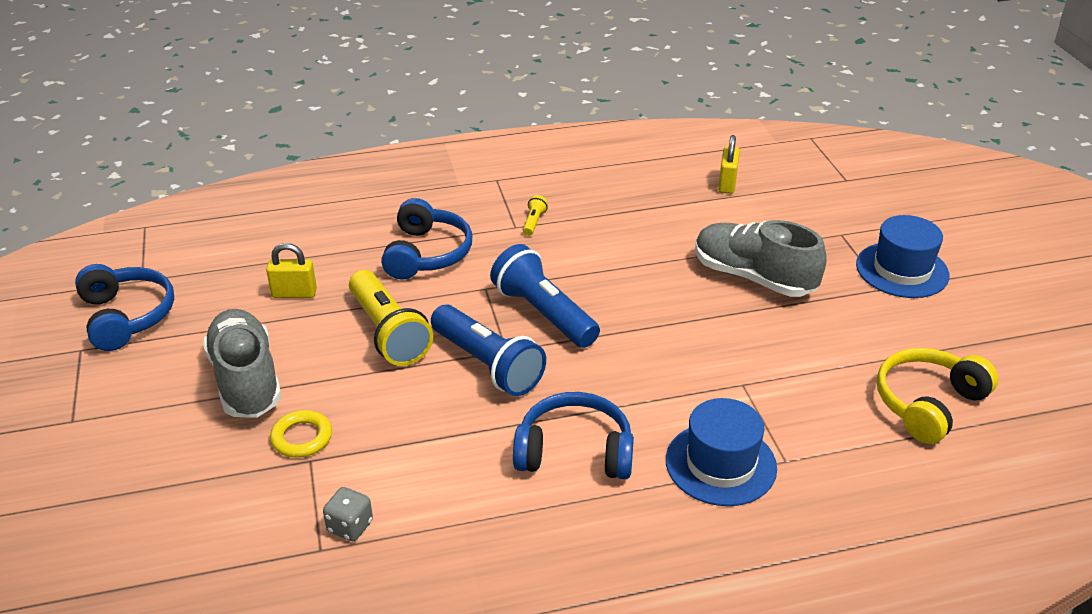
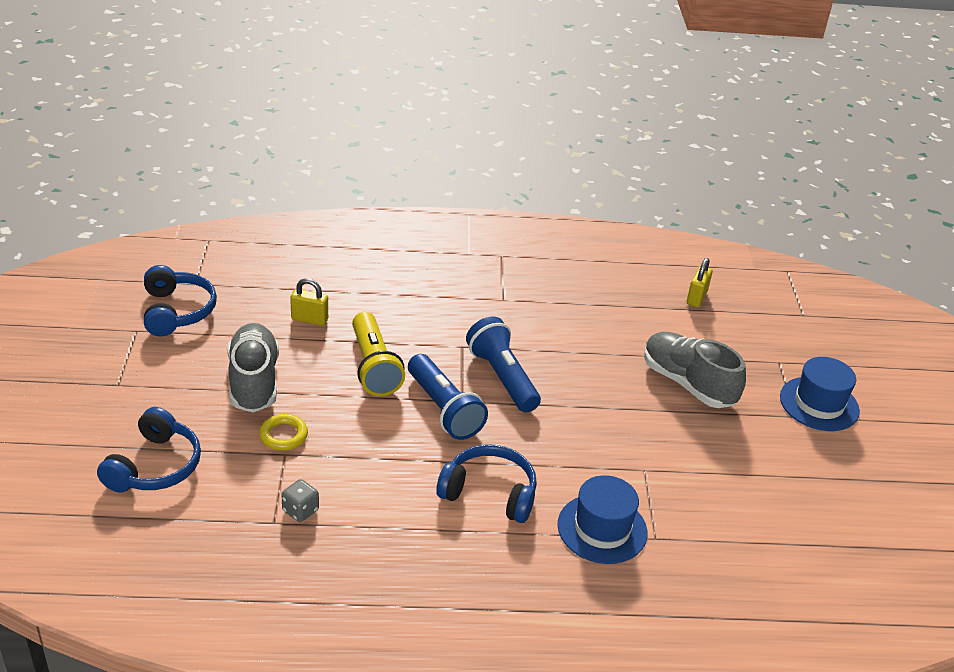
camera: 10 degrees right, 0 degrees up
blue headphones [381,198,472,280] -> blue headphones moved to [97,407,201,493]
yellow flashlight [523,195,548,236] -> none
yellow headphones [877,348,998,444] -> none

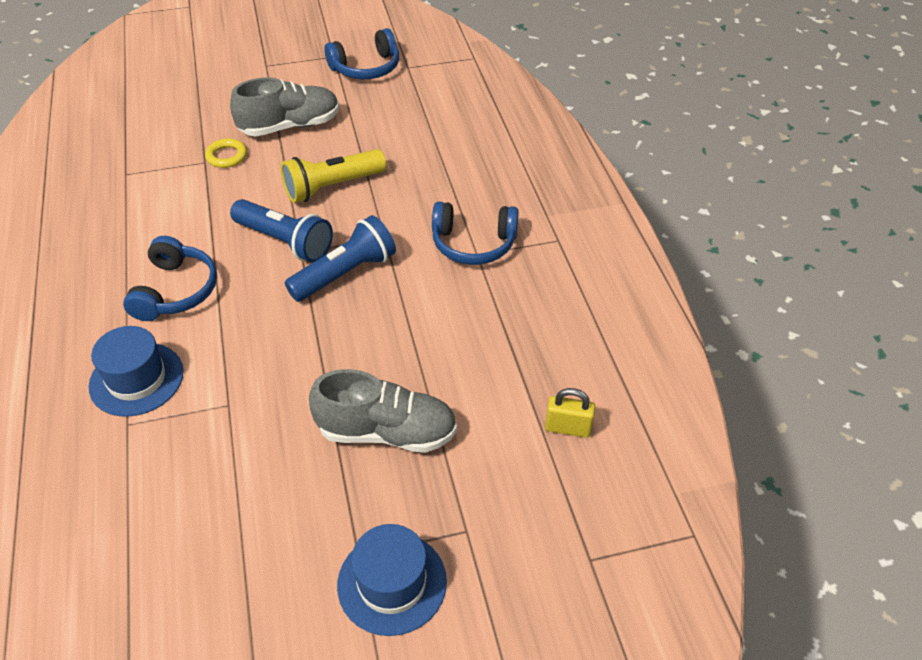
camera: 80 degrees right, 10 degrees up
blue headphones [97,407,201,493] -> blue headphones moved to [432,202,519,265]
grey dice [281,479,319,522] -> none
yellow padlock [290,278,328,326] -> none
blue flashlight [408,354,488,440] -> blue flashlight turned 105 degrees counterclockwise [230,199,333,262]
grey shoe [644,332,746,408] -> grey shoe turned 60 degrees clockwise [309,369,457,453]

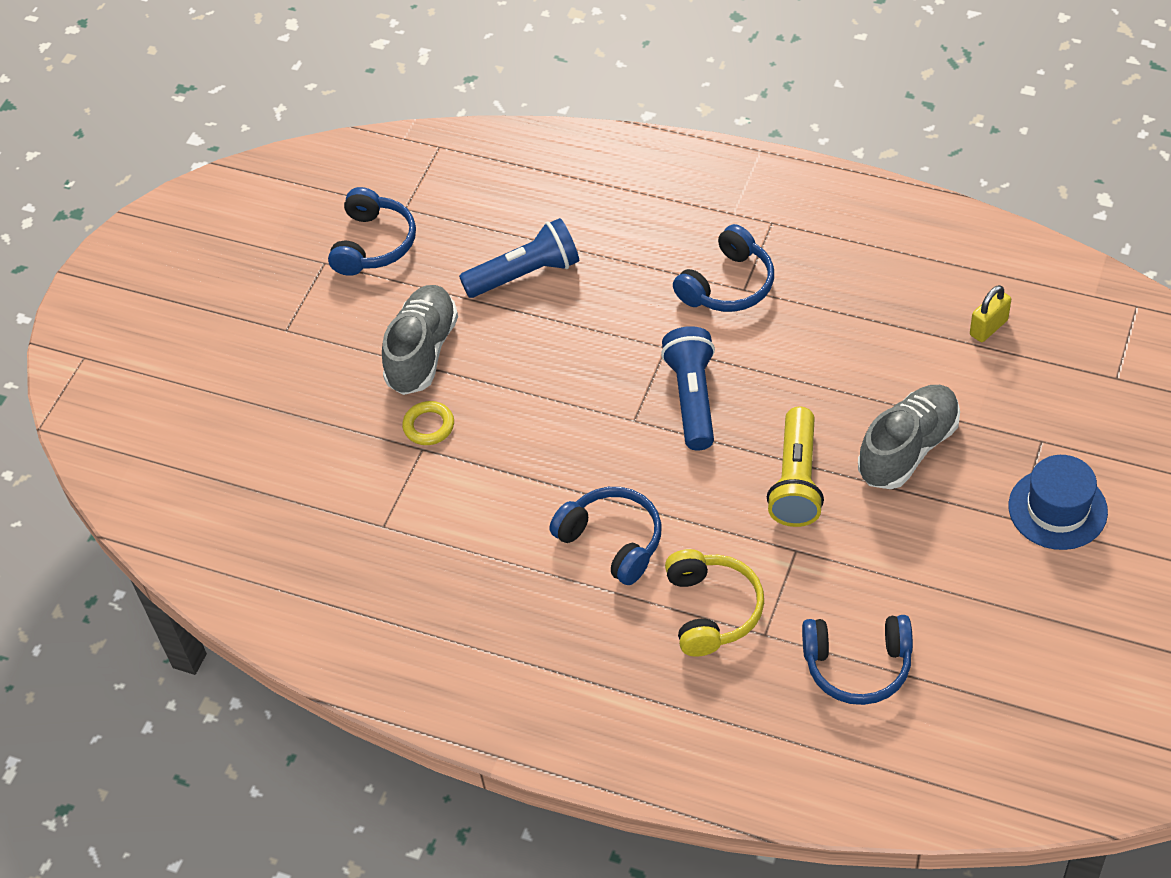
camera: 50 degrees left, 5 degrees up
blue hat [89,326,184,417] -> yellow headphones [665,549,764,657]
blue flashlight [230,199,333,262] -> blue flashlight moved to [459,218,579,298]
yellow flashlight [281,149,386,203] -> yellow flashlight moved to [767,406,824,527]
none -> blue headphones [802,615,913,705]

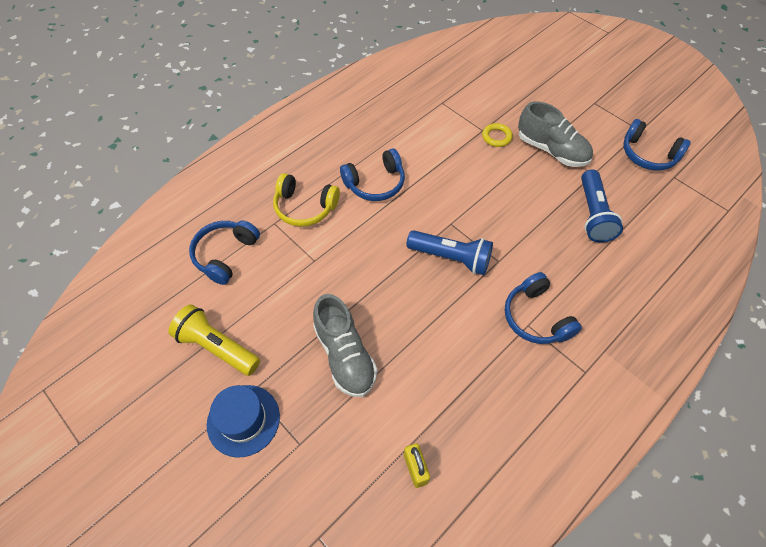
camera: 110 degrees right, 5 degrees up
yellow flashlight [767,406,824,527] -> yellow flashlight moved to [168,304,260,376]

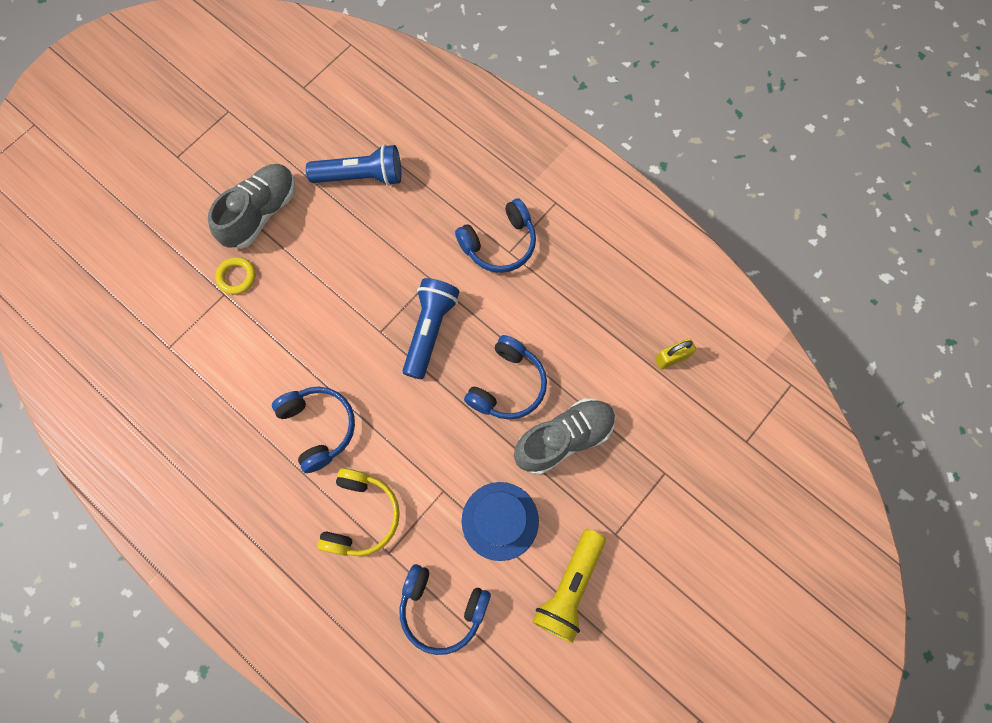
camera: 95 degrees left, 15 degrees up
blue hat [207,385,280,458] -> blue hat moved to [462,482,539,561]
blue headphones [624,119,691,171] -> blue headphones moved to [464,335,547,420]

